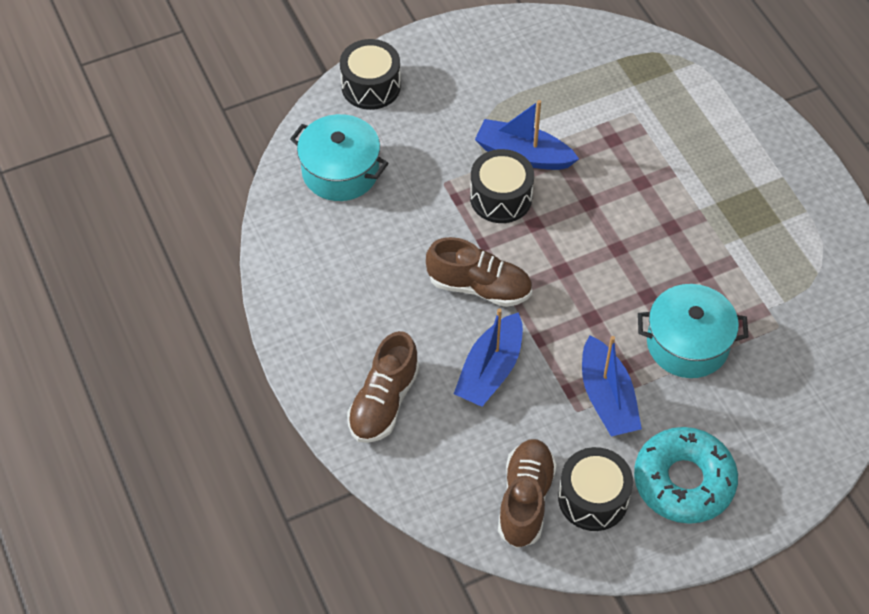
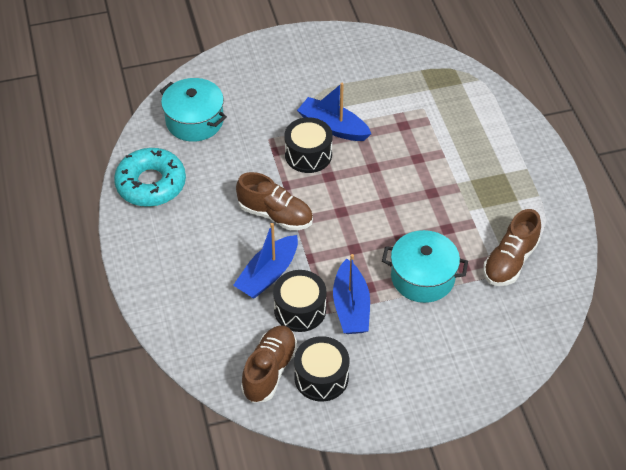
camera: 10 degrees right, 5 degrees down
black drum [340,39,401,110] -> black drum moved to [273,270,327,332]
brown shoe [347,331,420,443] -> brown shoe moved to [483,209,541,286]
turquoise donut [634,427,738,524] -> turquoise donut moved to [114,148,186,207]

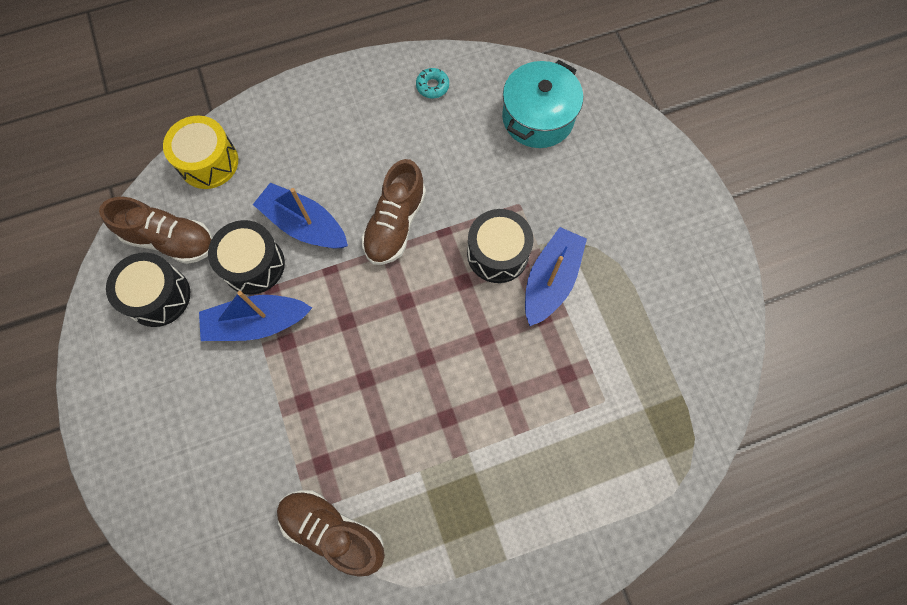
camera: 85 degrees right, 20 degrees up
turquoise donut [114,148,186,207] -> turquoise donut [416,68,449,98], size x0.40
turquoise pot [382,230,468,303] -> none
none -> yellow drum [163,115,238,189]

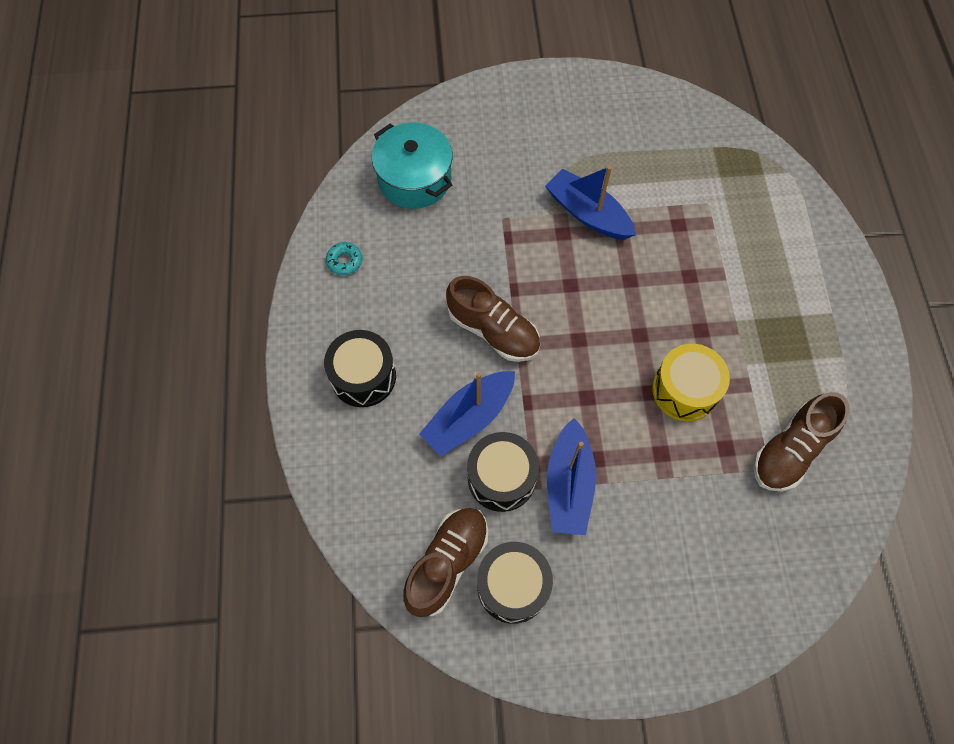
camera: 75 degrees left, 5 degrees down
yellow drum [163,115,238,189] -> yellow drum moved to [652,344,730,421]
black drum [467,209,533,283] -> black drum moved to [324,330,396,407]

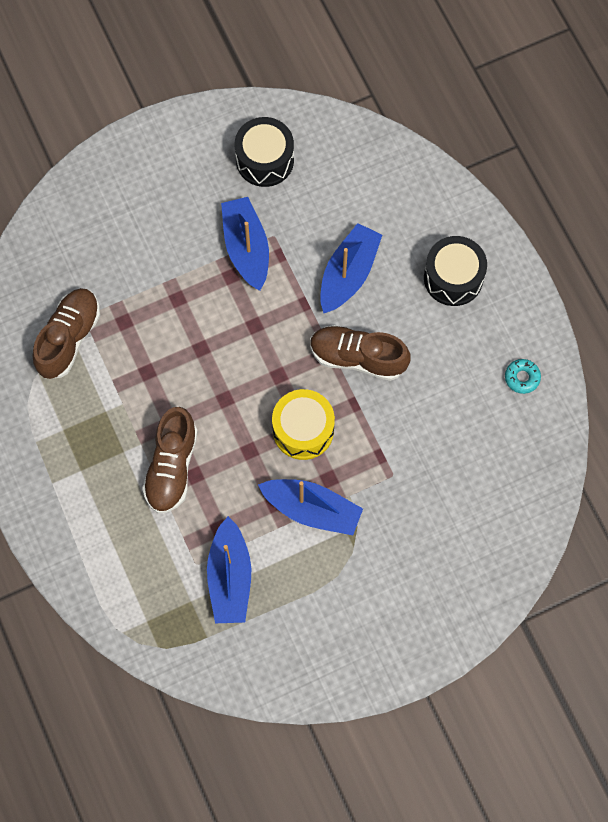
camera: 160 degrees right, 5 degrees up
turquoise pot [372,123,453,209] -> none
brown shoe [403,508,488,617] -> brown shoe moved to [142,407,198,514]
black drum [467,432,539,512] -> none
yellow drum [652,344,730,421] -> yellow drum moved to [272,389,335,460]
none -> blue boat [207,516,251,623]

